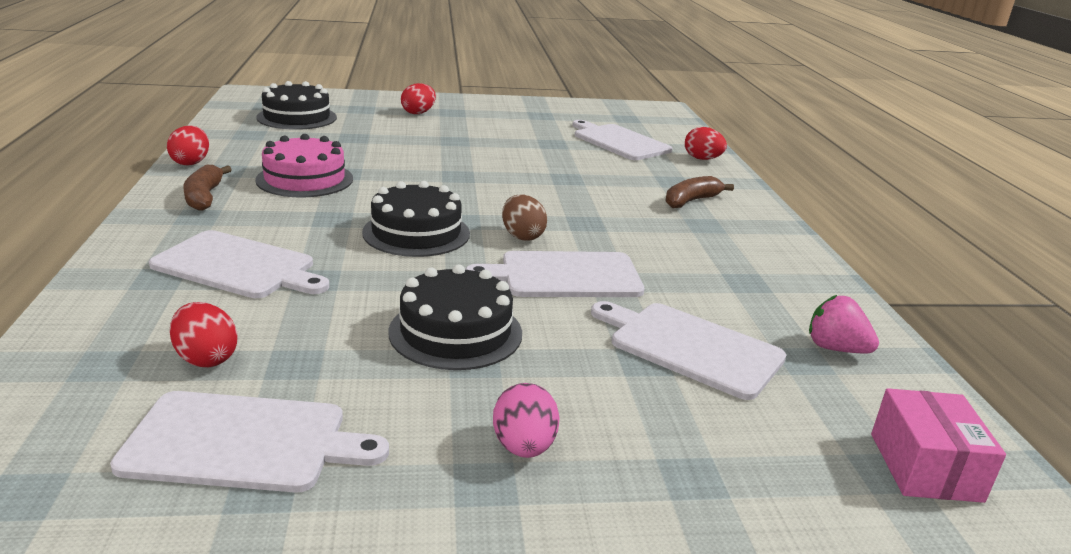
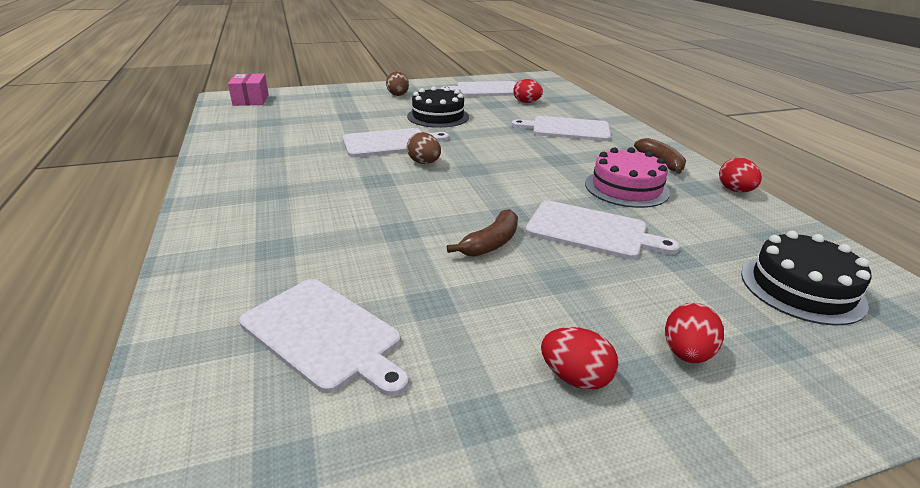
camera: 170 degrees right, 5 degrees up
black cake [362,181,470,257] -> none
pink egg [493,383,560,458] -> brown egg [386,71,409,96]
white cutting board [591,301,786,400] -> white cutting board moved to [525,201,680,260]
brown banana [665,176,734,208] -> brown banana moved to [447,209,518,257]
red egg [685,127,727,160] -> red egg moved to [541,327,618,390]
pink strawberry [809,295,879,353] -> none

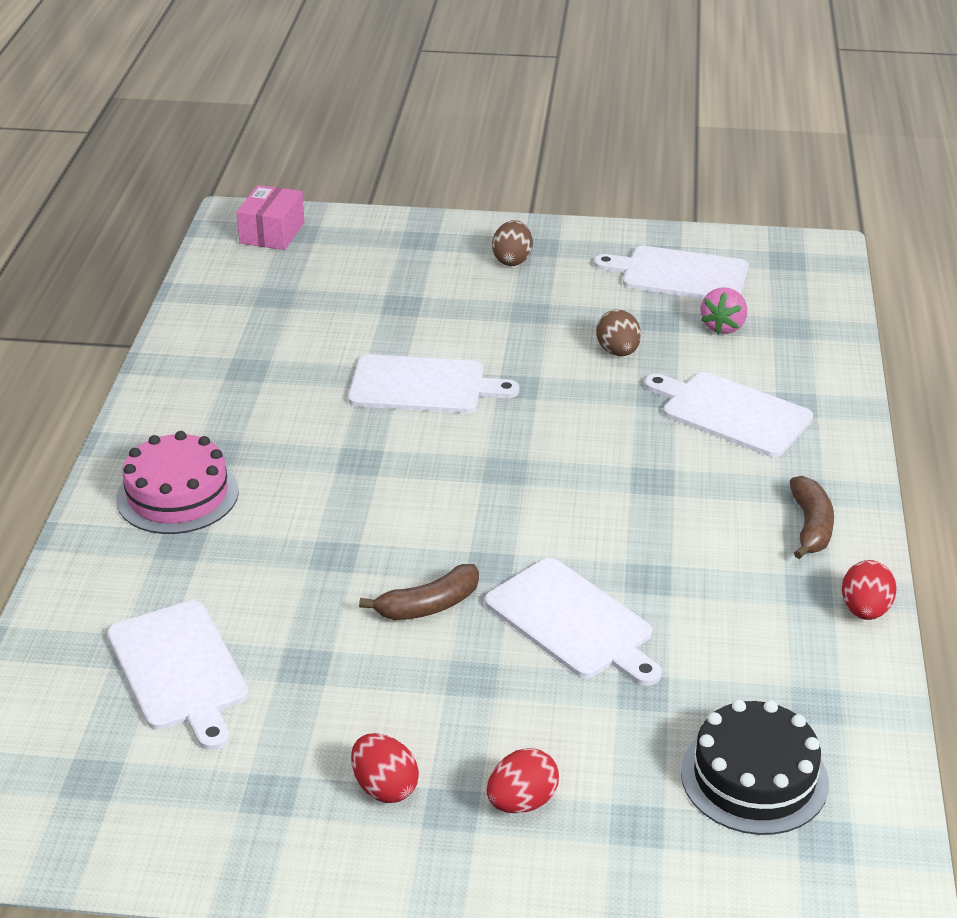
camera: 25 degrees right, 5 degrees up
black cake [407,86,469,128] -> none
brown egg [407,132,441,164] -> brown egg moved to [596,309,641,356]
red egg [513,79,543,103] -> pink strawberry [701,288,747,334]
pink cake [585,147,670,208] -> pink cake moved to [116,431,239,534]

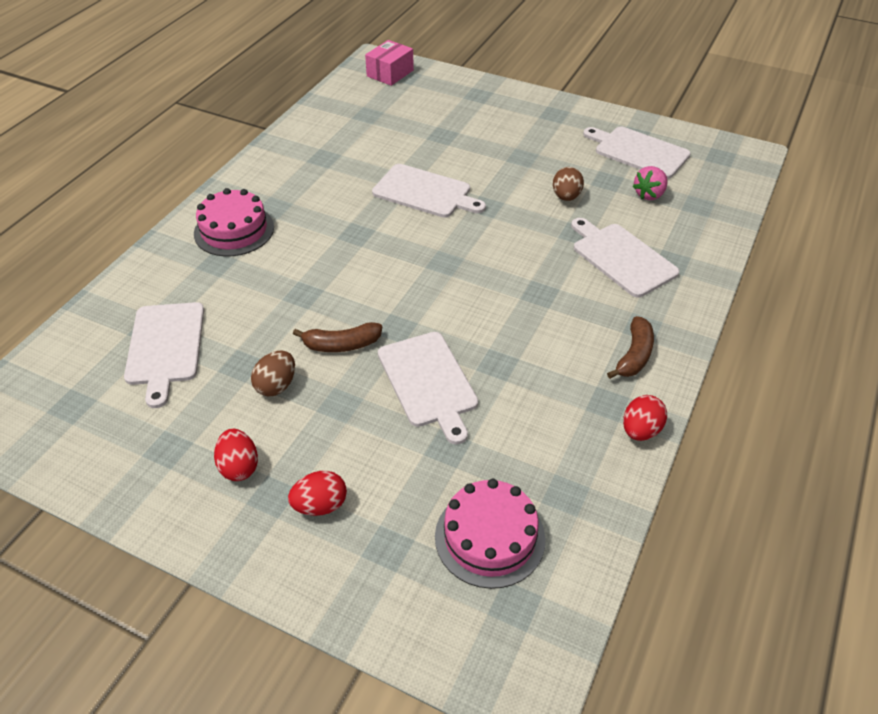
camera: 20 degrees right, 10 degrees up
brown egg [492,220,533,266] -> brown egg moved to [251,351,295,396]
black cake [681,699,829,835] -> pink cake [435,479,545,589]

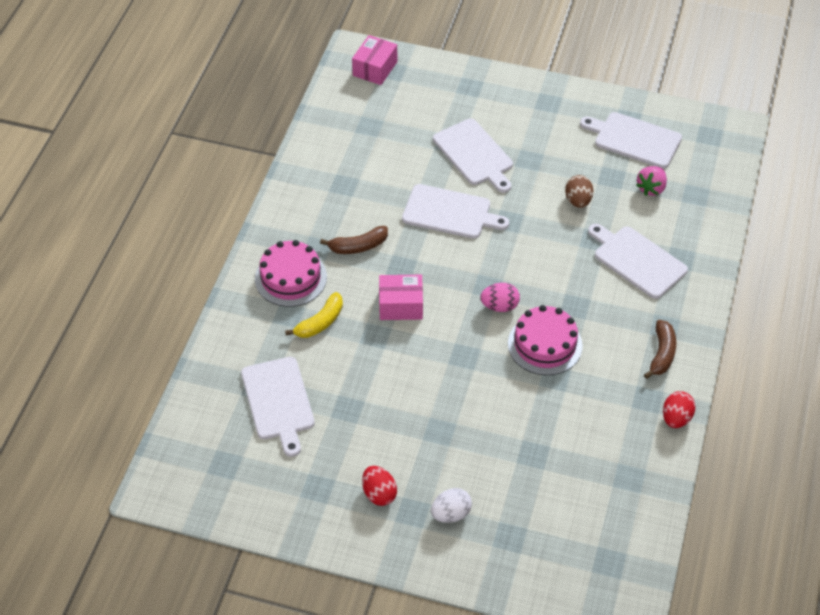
camera: 10 degrees left, 5 degrees up
brown egg [251,351,295,396] -> none
red egg [288,471,347,516] -> white egg [431,488,472,523]
brown banana [293,322,382,352] -> brown banana moved to [320,226,388,254]
white cutting board [378,332,478,445] -> white cutting board moved to [433,119,513,193]
pink cake [435,479,545,589] -> pink cake moved to [508,305,583,375]
none -> yellow banana [285,292,343,338]
none -> pink box [379,275,423,320]
none -> pink egg [480,283,520,312]

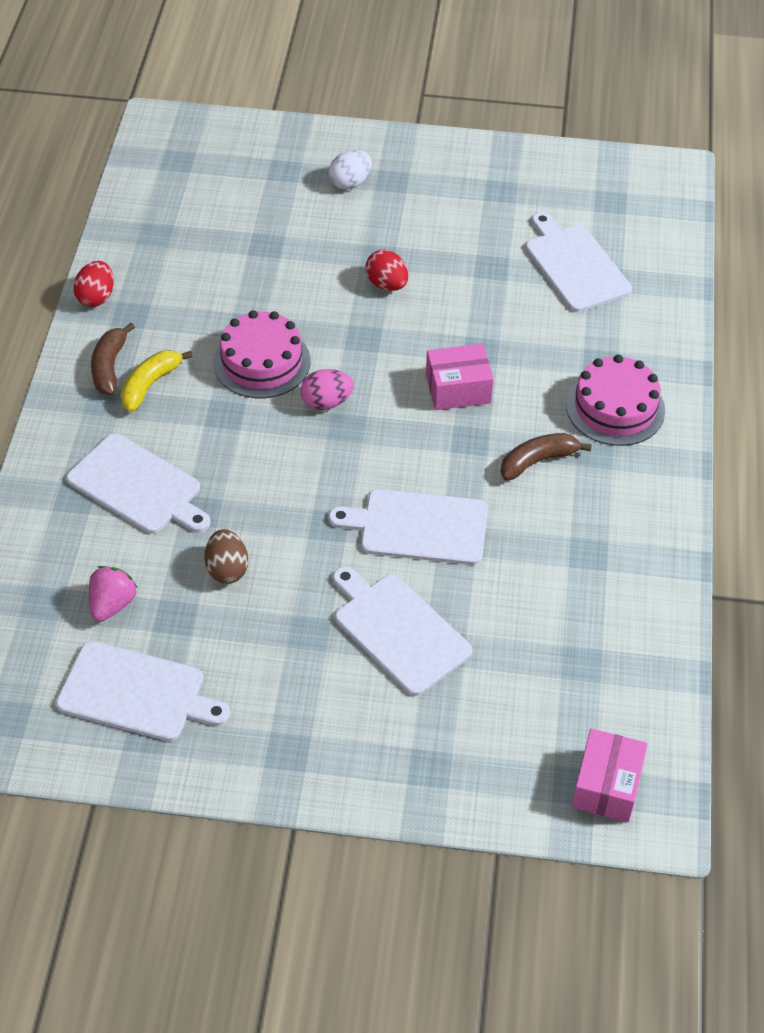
camera: 170 degrees right, 0 degrees up
yellow banana [285,292,343,338] -> yellow banana moved to [120,350,193,412]
red egg [362,466,397,506] -> red egg moved to [365,250,408,291]

